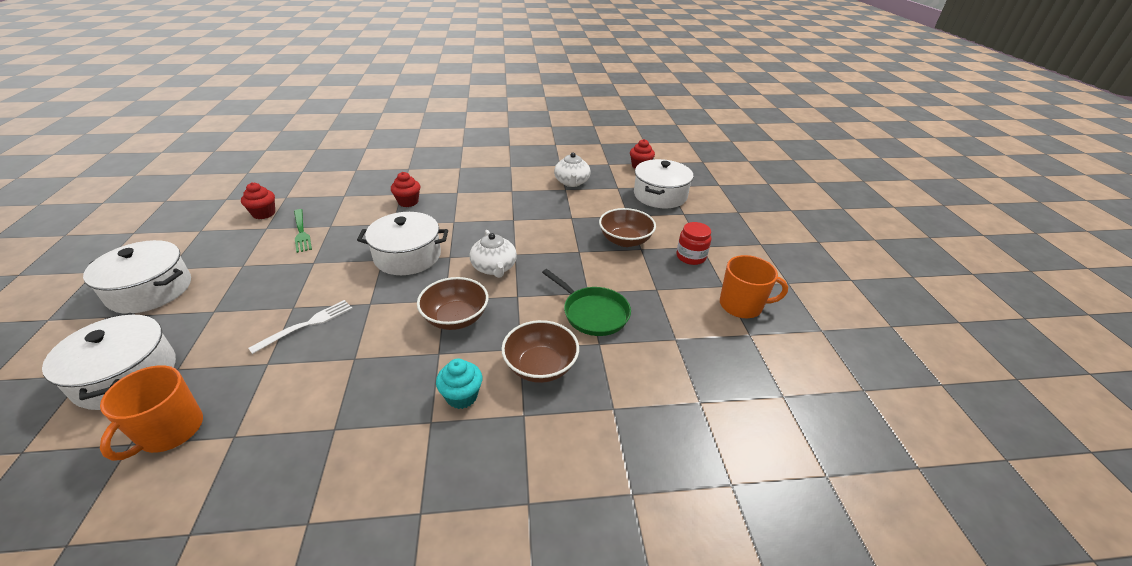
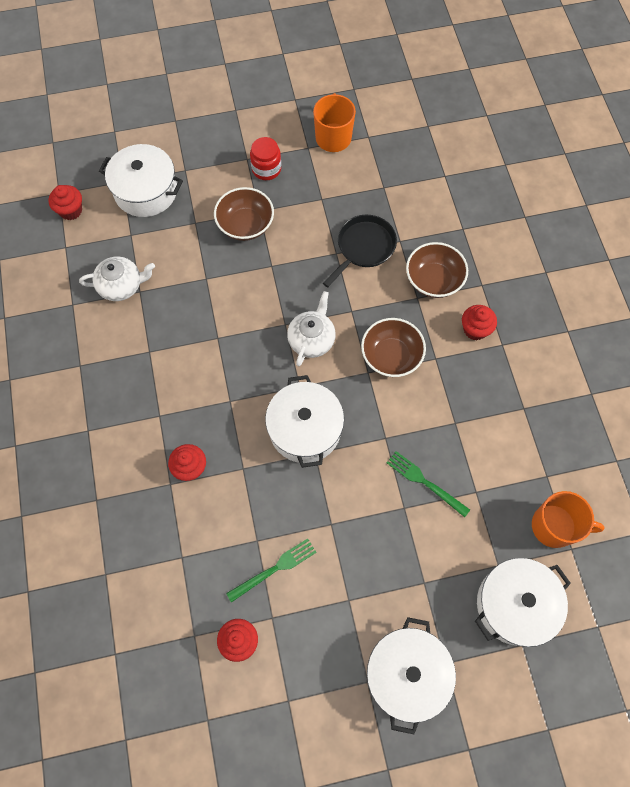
camera: 95 degrees left, 30 degrees up
white fork [248,300,353,354] -> green fork [387,451,470,517]
turquoise cupcake [436,359,482,409] -> red cupcake [462,305,497,340]
white teapot [470,230,517,278] -> white teapot turned 45 degrees counterclockwise [287,291,336,366]
green pan [542,269,631,336] -> black pan [323,215,397,287]

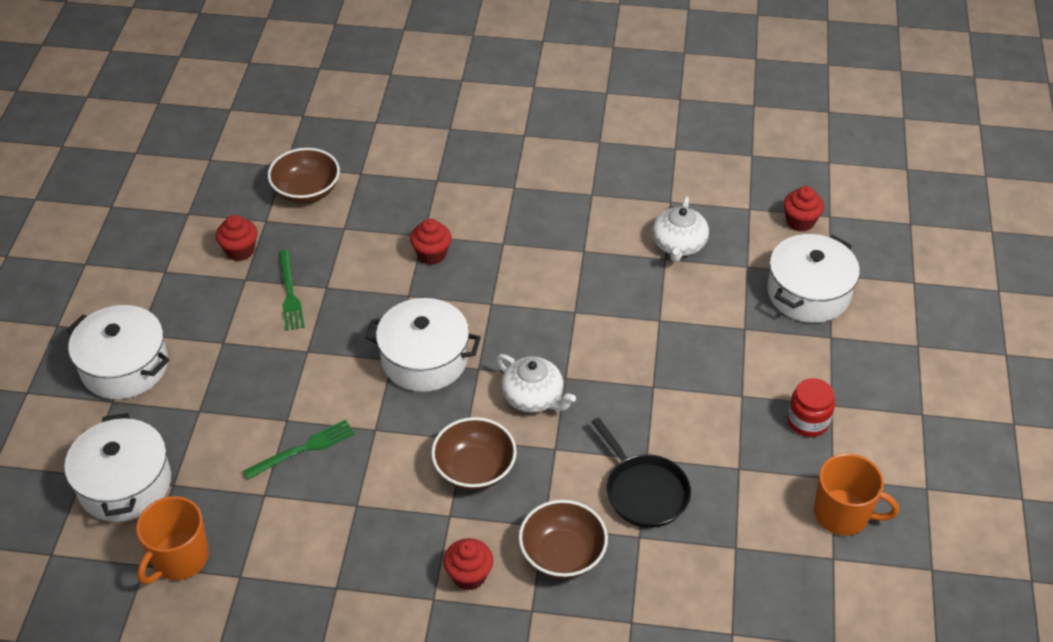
camera: 110 degrees right, 20 degrees down
brown bowl [214,187,274,241] -> brown bowl moved to [268,148,340,204]

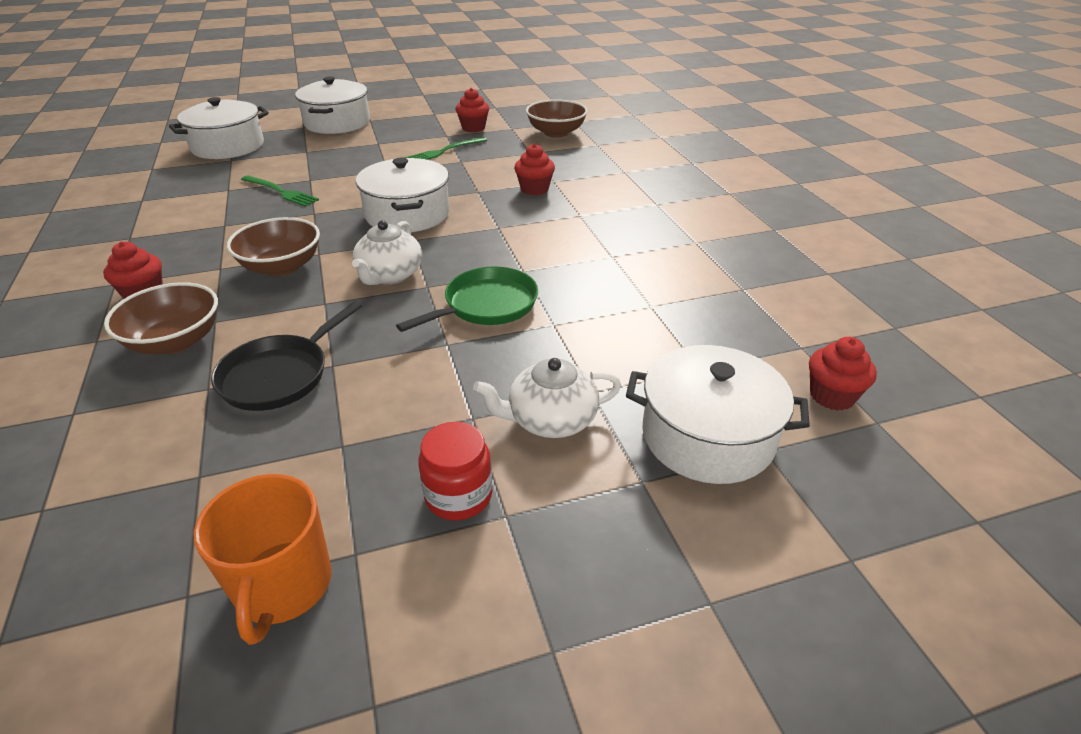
camera: 65 degrees right, 10 degrees down
orange mug [136,496,209,584] -> none
white teapot [652,196,709,262] -> white teapot moved to [473,358,621,438]
none -> green pan [396,266,538,332]

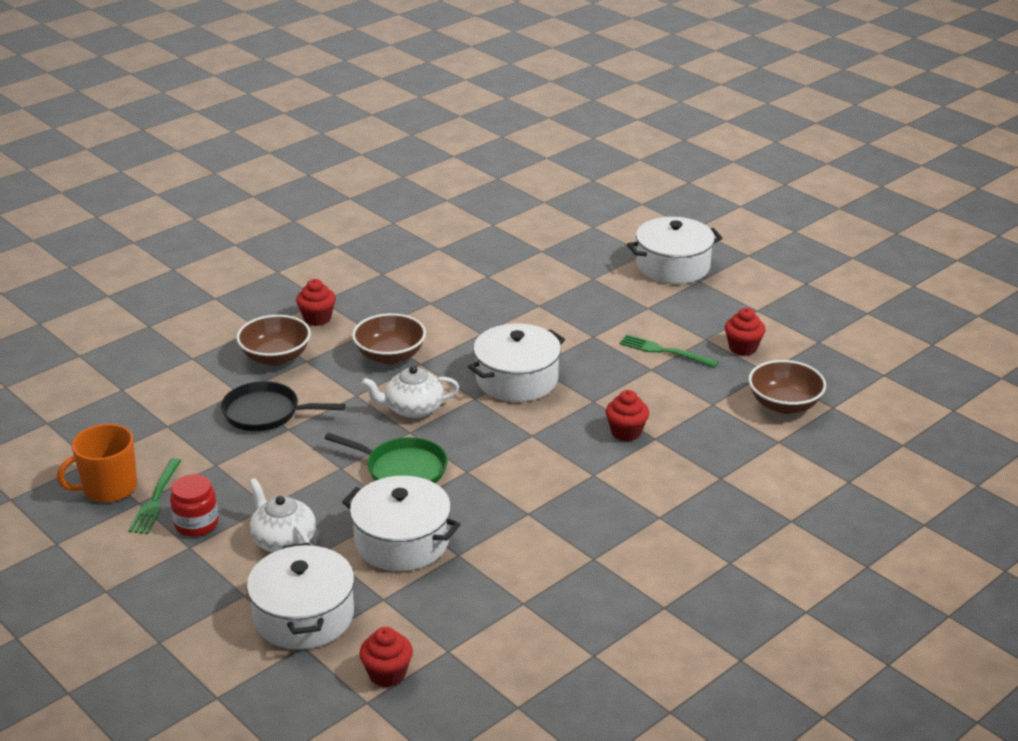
camera: 65 degrees right, 5 degrees down
white pot [169,97,269,159] -> white pot moved to [342,476,461,571]
green fork [241,175,319,207] -> green fork moved to [129,458,182,534]

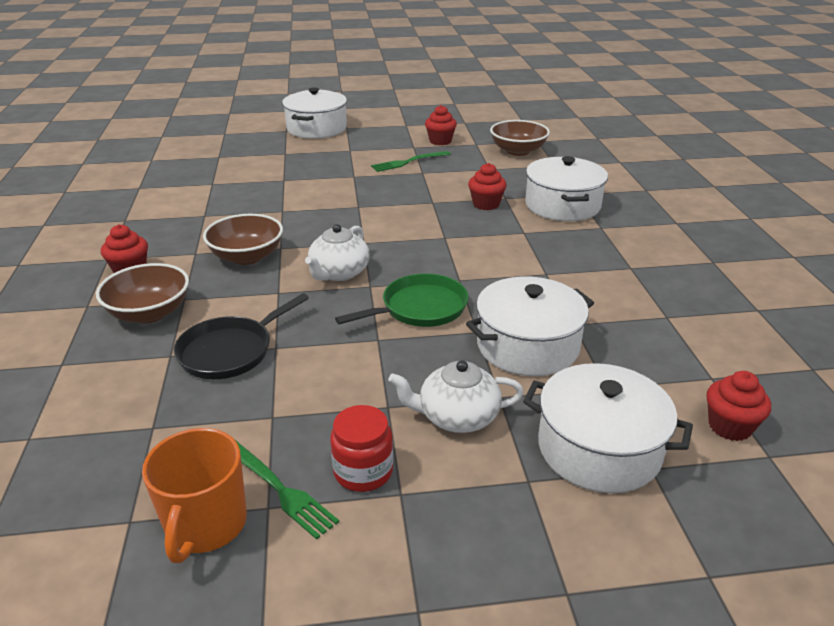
camera: 55 degrees left, 0 degrees up
white pot [468,324,565,402] -> white pot moved to [525,156,608,221]

